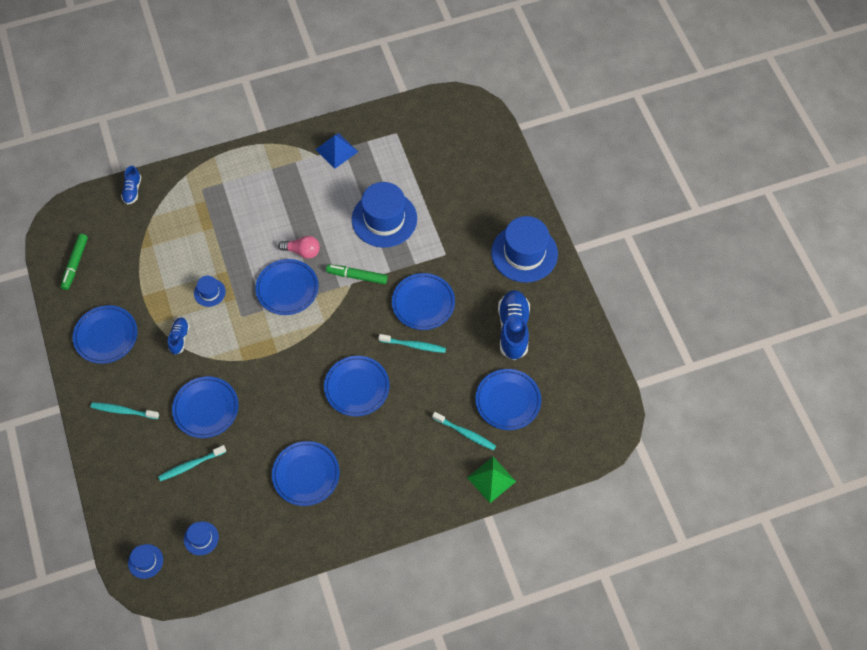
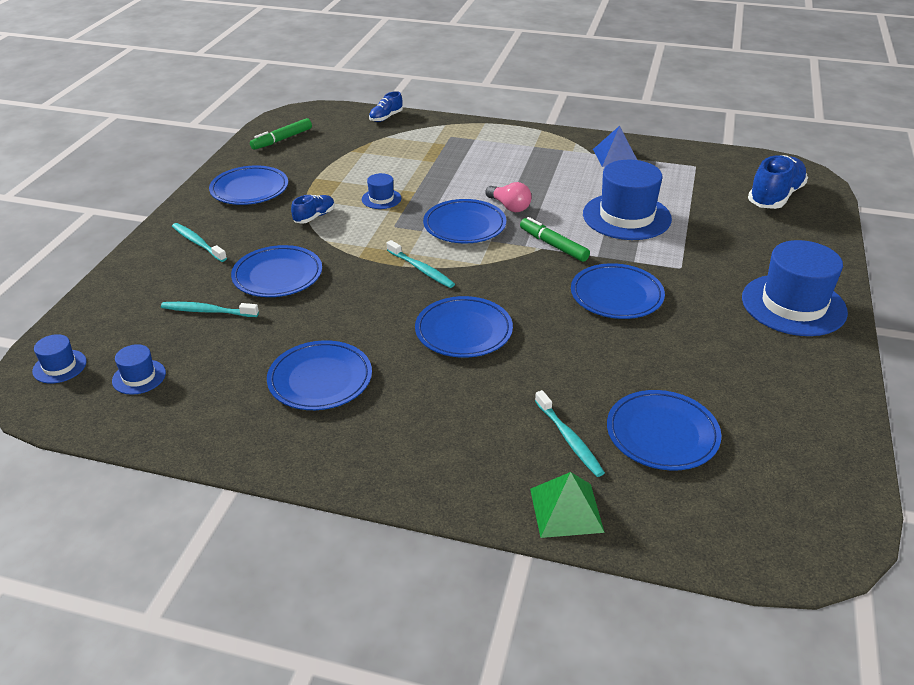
camera: 35 degrees right, 25 degrees down
turquoise toothbrush [378,334,446,353] -> turquoise toothbrush moved to [387,240,455,288]
blue shoe [498,290,530,360] -> blue shoe moved to [748,155,808,209]

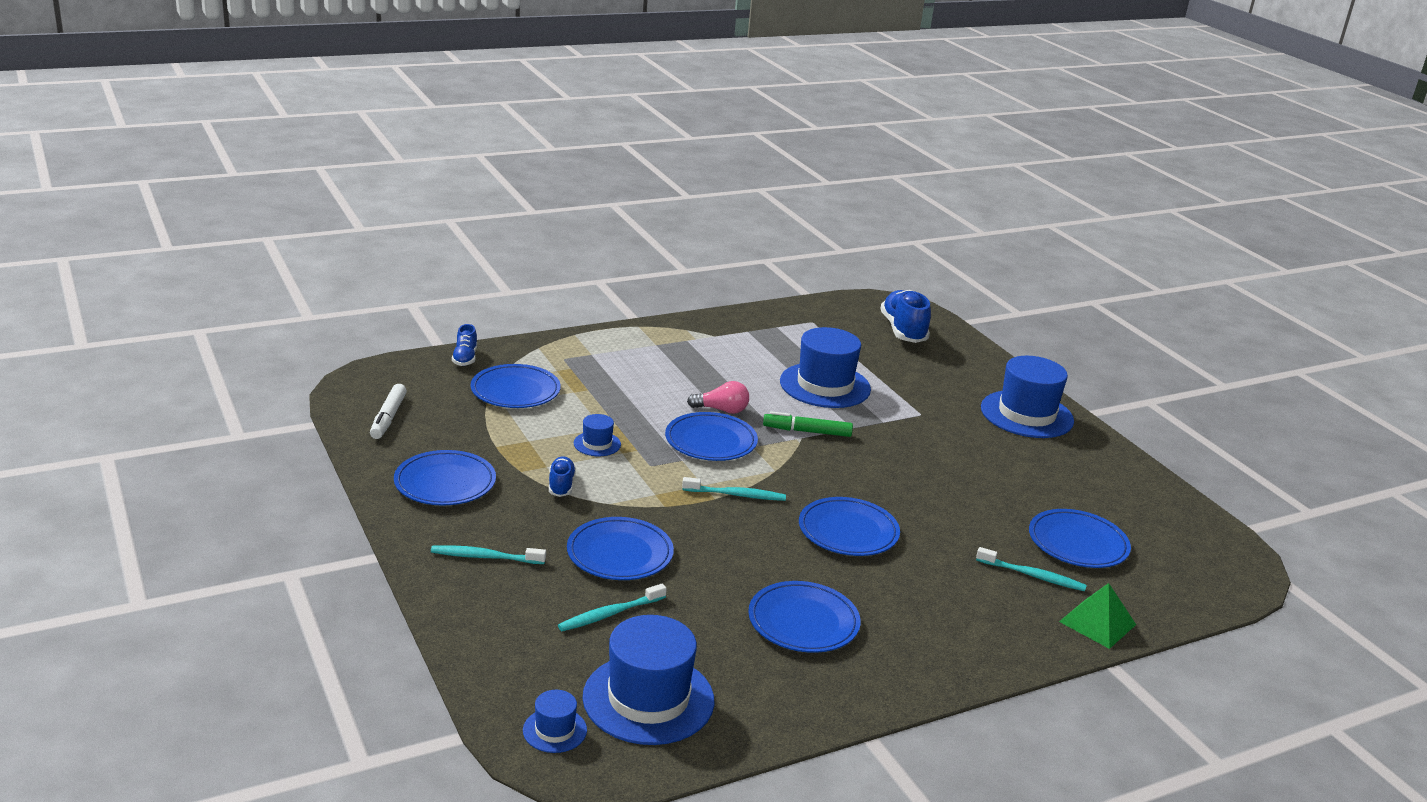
camera: 45 degrees left, 10 degrees down
blue hat [112,344,166,395] -> blue hat [583,615,715,745], size x2.14
green marker [250,118,312,150] -> white marker [370,384,407,439]
blue plate [571,263,665,319] -> blue plate moved to [471,364,561,408]
blue pyramid [593,126,637,167] -> none

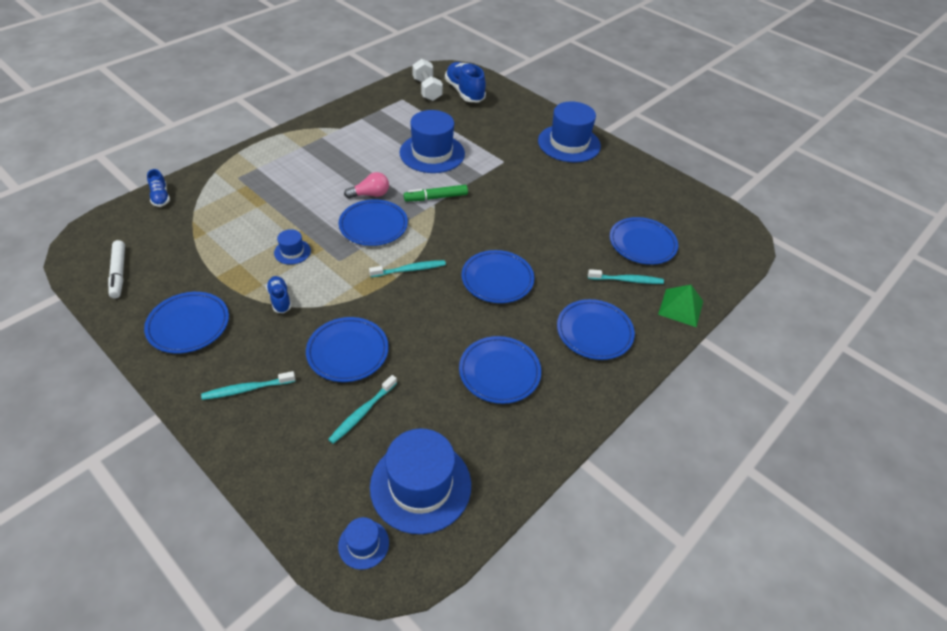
camera: 20 degrees left, 20 degrees up
blue plate [471,364,561,408] -> blue plate moved to [557,299,635,360]
none -> white dumbbell [412,59,443,101]

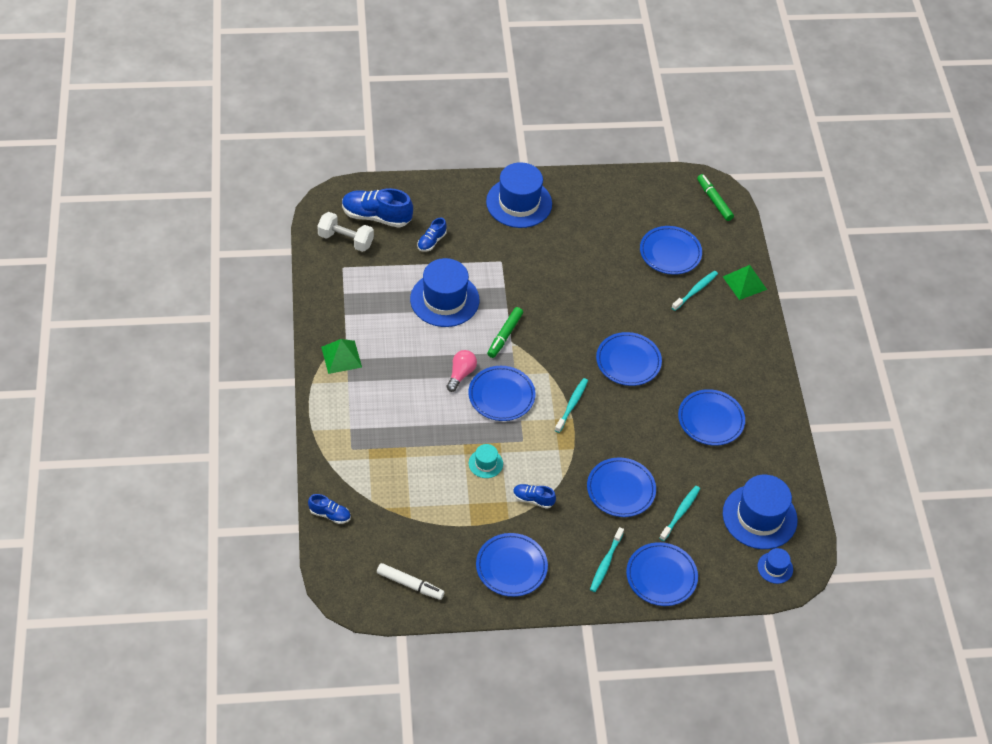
camera: 50 degrees left, 5 degrees up
blue hat [274,229,311,265] -> turquoise hat [469,444,503,478]
turquoise toothbrush [328,375,397,444] -> turquoise toothbrush turned 135 degrees counterclockwise [659,486,700,541]
blue plate [557,299,635,360] -> blue plate moved to [626,542,698,606]
none -> green pyramid [321,339,362,374]
none -> blue shoe [417,218,447,252]
none -> green marker [697,174,734,221]

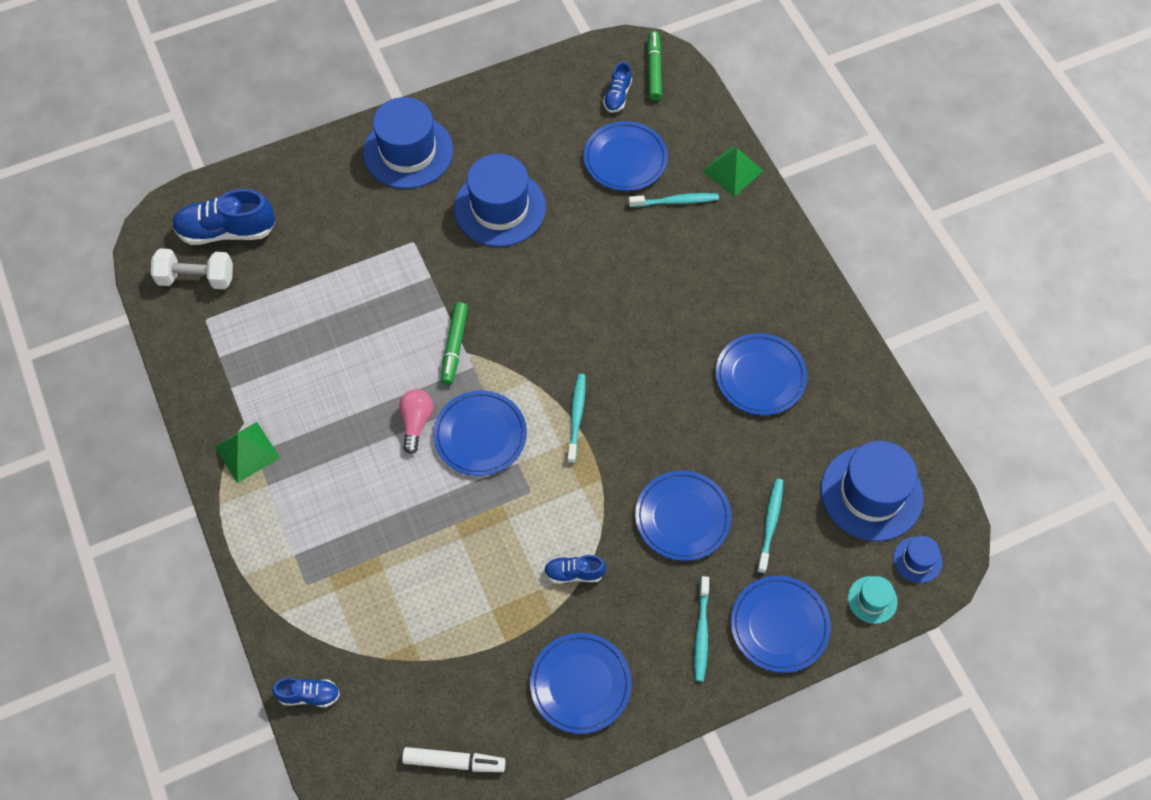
camera: 15 degrees left, 10 degrees up
blue hat [410,258,479,327] -> blue hat moved to [454,154,546,247]
blue shoe [417,218,447,252] -> blue shoe moved to [603,62,632,113]
turquoise hat [469,444,503,478] -> turquoise hat moved to [848,576,898,624]
blue plate [596,332,662,386] -> none
turquoise toothbrush [671,271,718,311] -> turquoise toothbrush turned 60 degrees clockwise [629,193,719,207]
green marker [697,174,734,221] -> green marker turned 45 degrees clockwise [647,31,662,101]

